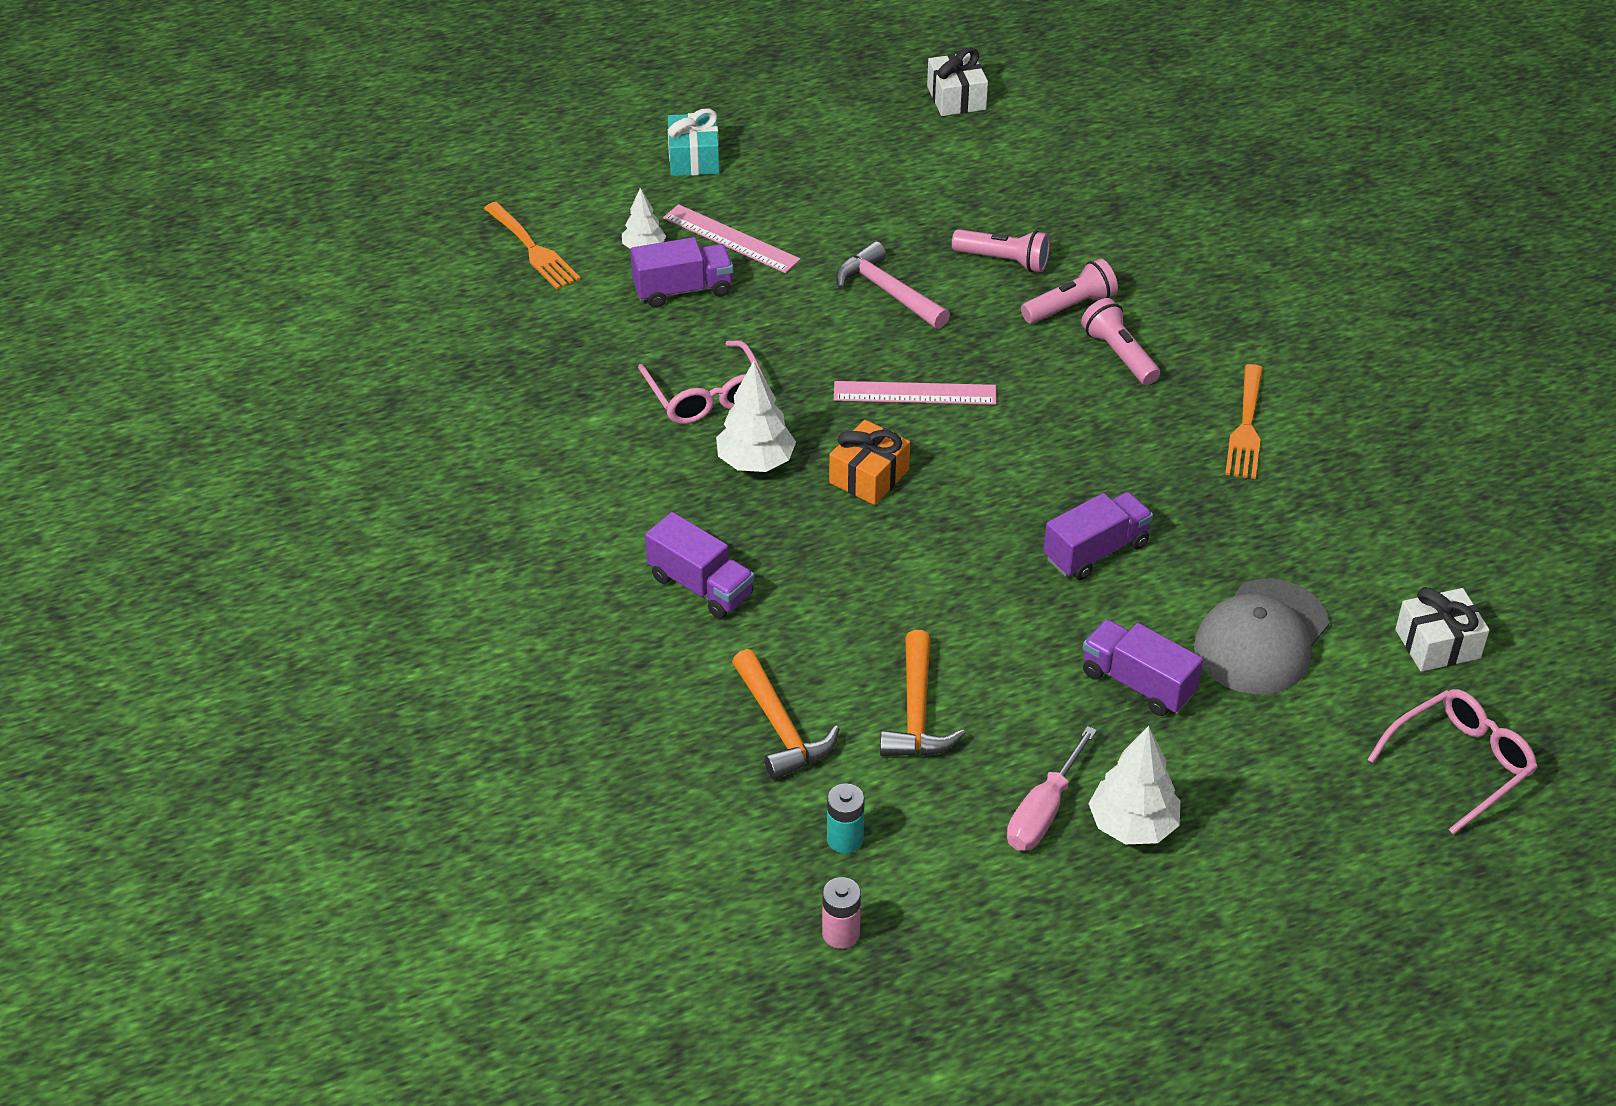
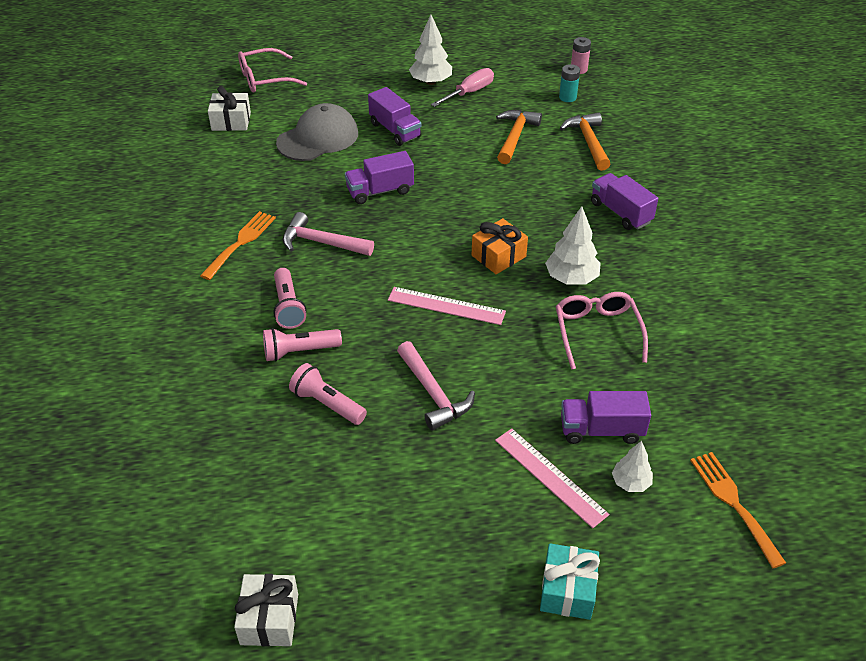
camera: 165 degrees left, 0 degrees up
none -> pink hammer [283,212,374,256]

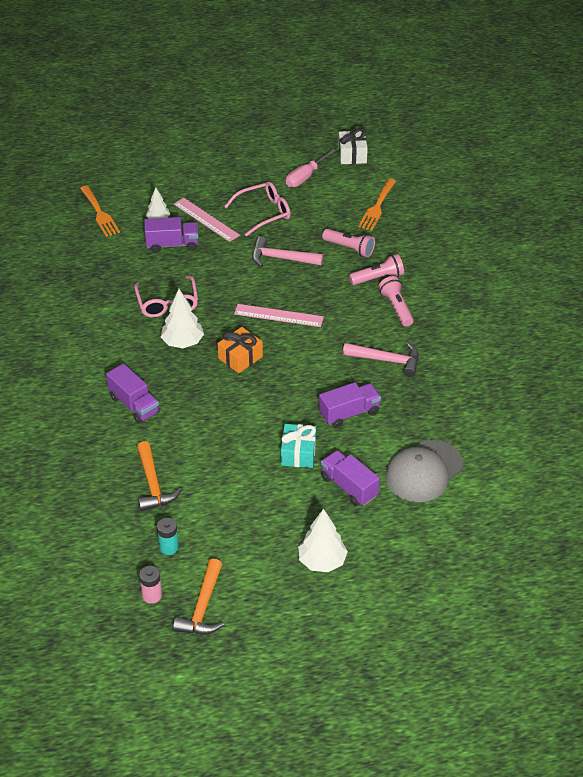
camera: 175 degrees right, 0 degrees up
orange fork [200,211,276,280] -> orange fork moved to [358,179,396,230]
white gift [208,86,251,131] -> none
pink glasses [238,48,307,93] -> pink glasses moved to [224,181,291,236]
pink hammer [397,341,475,430] -> pink hammer turned 45 degrees counterclockwise [252,236,323,267]
pink screwdriver [431,68,494,107] -> pink screwdriver moved to [286,149,336,187]
orange hammer [496,110,542,164] -> orange hammer moved to [173,559,224,634]
turquoise gift [540,543,600,620] -> turquoise gift moved to [281,424,316,468]

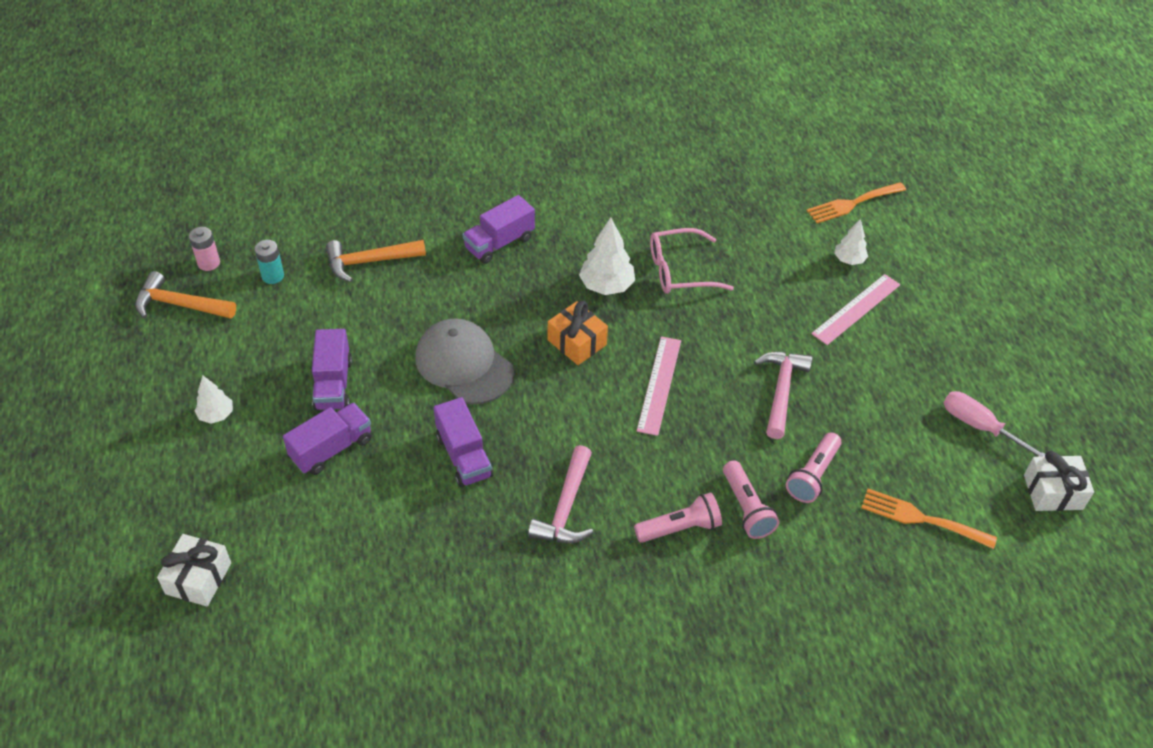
camera: 90 degrees right, 5 degrees up
purple truck [144,217,198,253] -> purple truck moved to [312,329,352,411]
pink glasses [224,181,291,236] -> none
turquoise gift [281,424,316,468] -> none
white tree [298,509,348,572] -> white tree [195,376,233,424], size x0.61
grey cap [385,440,464,502] -> grey cap moved to [415,318,514,404]
none -> white gift [157,534,231,606]

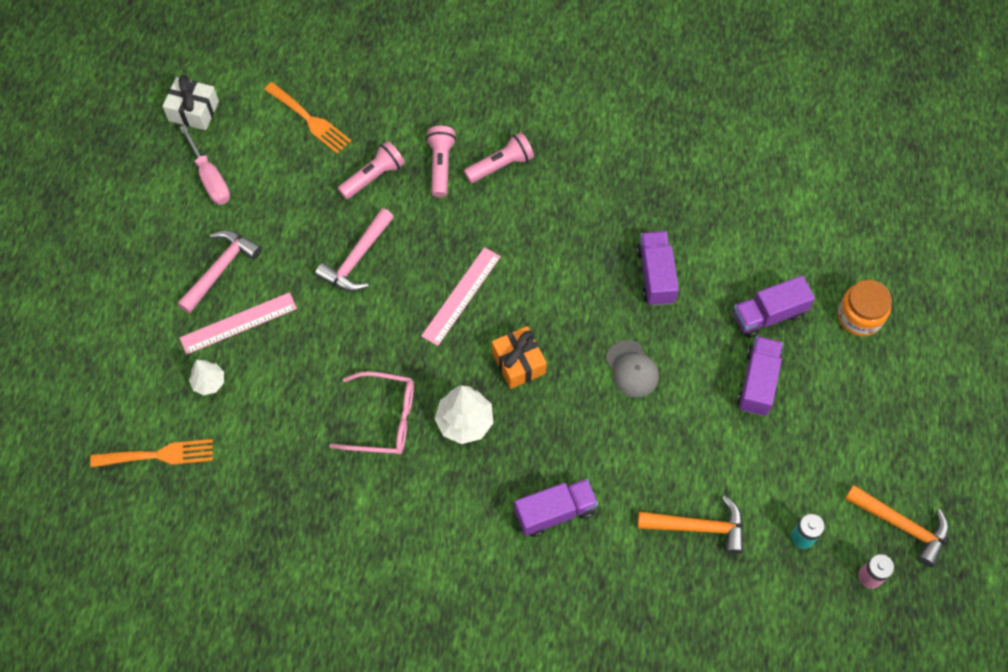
camera: 160 degrees left, 15 degrees up
white gift [157,534,231,606] -> none
white tree [195,376,233,424] -> none
grey cap [415,318,514,404] -> grey cap [606,340,659,397], size x0.60
pink hammer [528,445,594,543] -> pink hammer moved to [177,230,262,314]
pink flashlight [634,493,722,543] -> pink flashlight turned 150 degrees clockwise [464,132,534,183]
none -> orange jar [838,280,892,336]

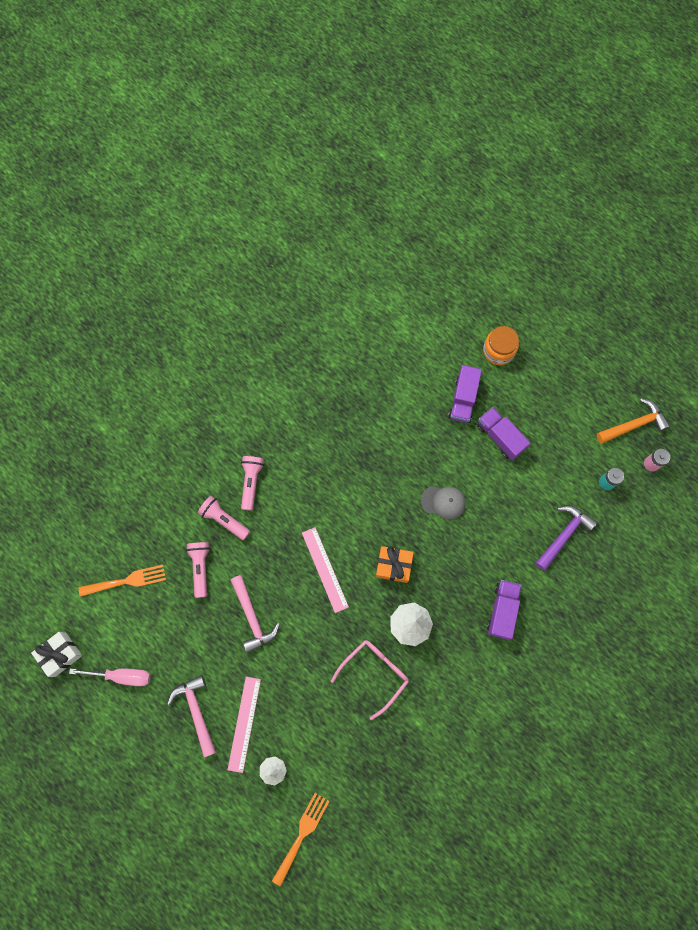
camera: 55 degrees left, 10 degrees up
purple truck [636,231,679,306] -> none
orange hammer [637,495,744,554] -> purple hammer [536,505,597,571]

